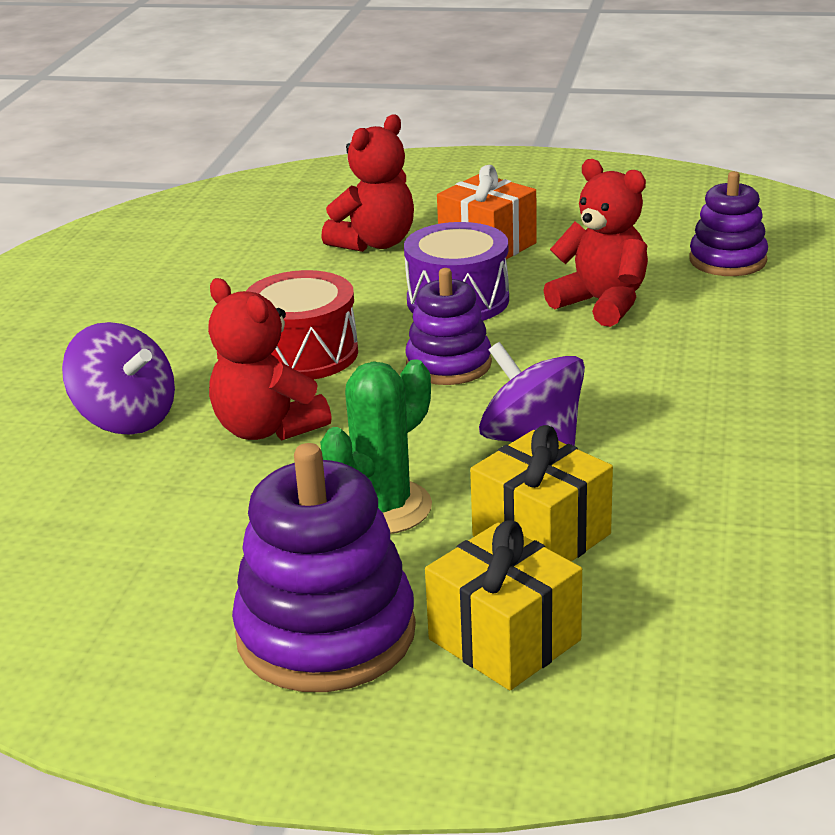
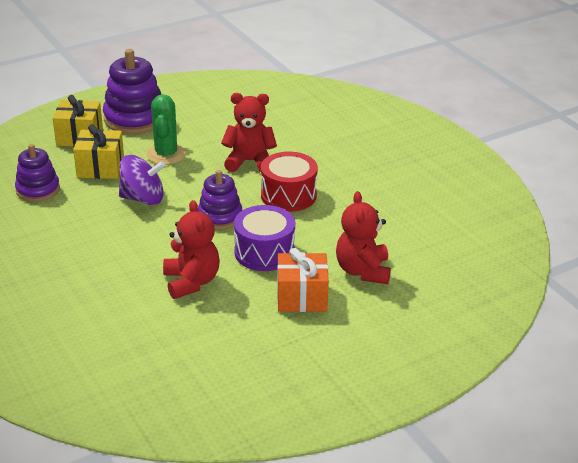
camera: 135 degrees right, 5 degrees up
purple spinning top [62,322,175,435] -> none
red teddy bear [543,159,648,327] -> red teddy bear turned 105 degrees counterclockwise [163,200,220,299]
purple stacking toy [689,171,768,276] -> purple stacking toy moved to [15,144,60,202]

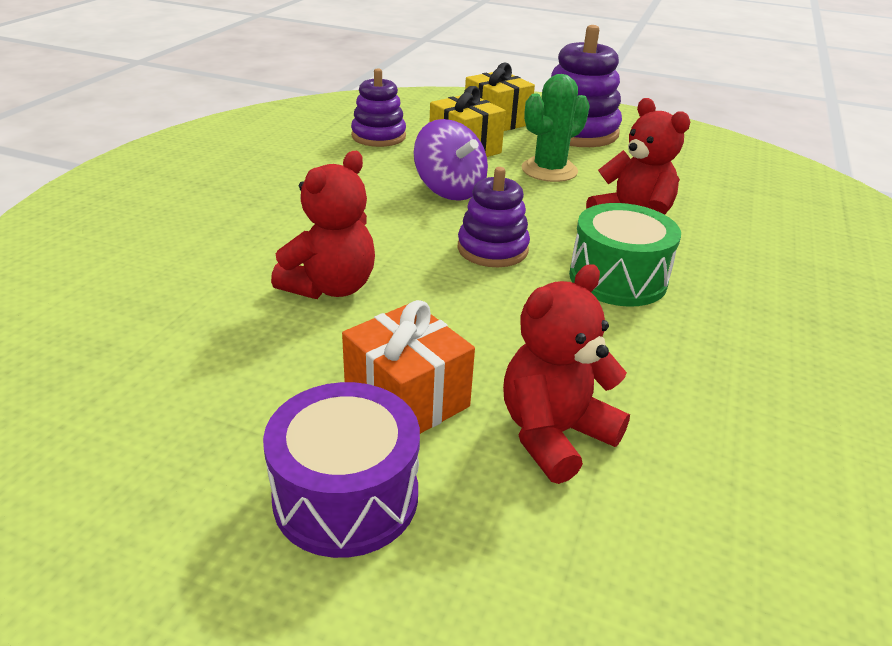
camera: 50 degrees right, 0 degrees up
purple drum [234,205,295,271] -> purple drum moved to [263,382,420,558]
red drum [261,152,318,212] -> green drum [569,203,681,307]

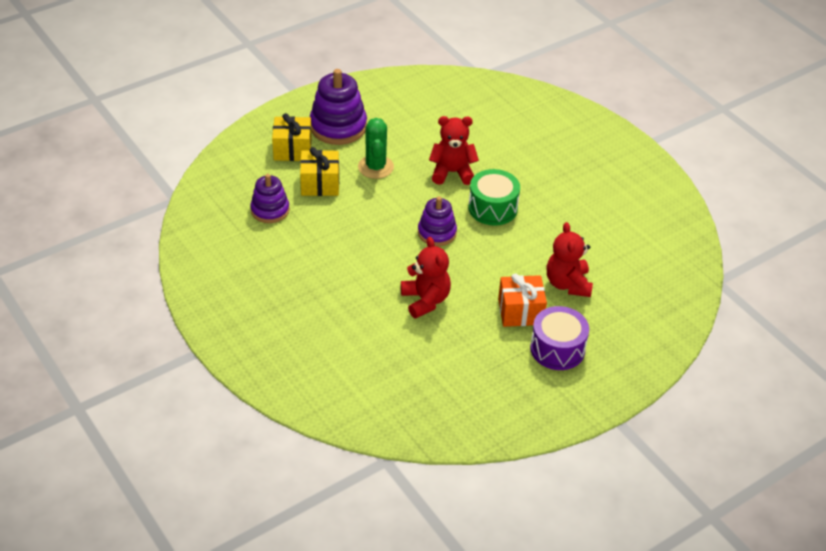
camera: 55 degrees left, 10 degrees up
purple spinning top [414,119,488,201] -> none

